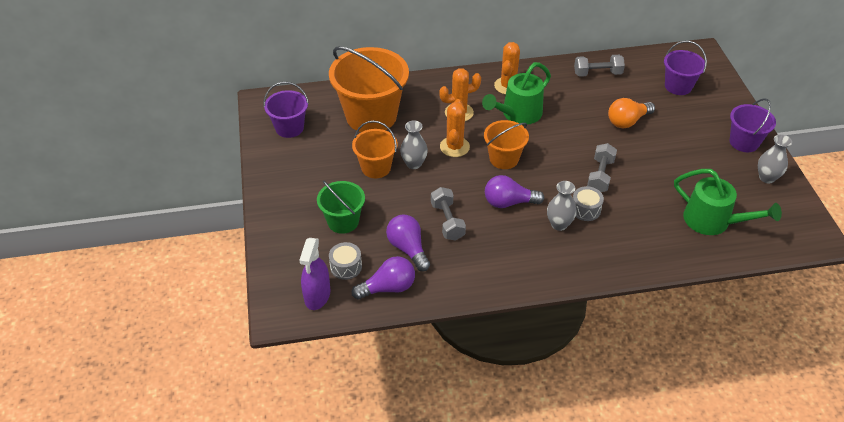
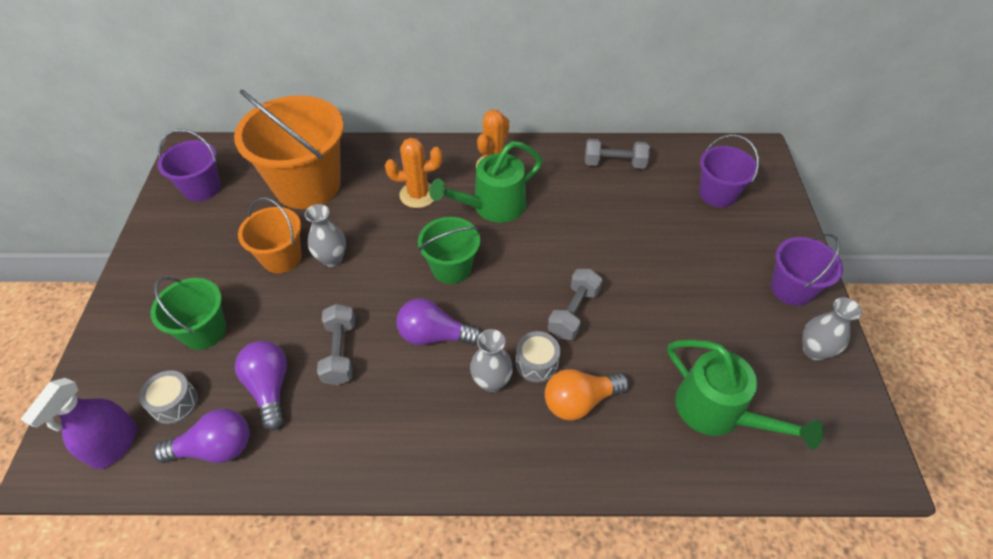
camera: 10 degrees right, 5 degrees up
orange cactus [440,99,470,157] -> none
orange bucket [484,120,529,169] -> green bucket [418,217,480,284]
orange light bulb [608,98,655,129] -> orange light bulb moved to [545,369,629,421]

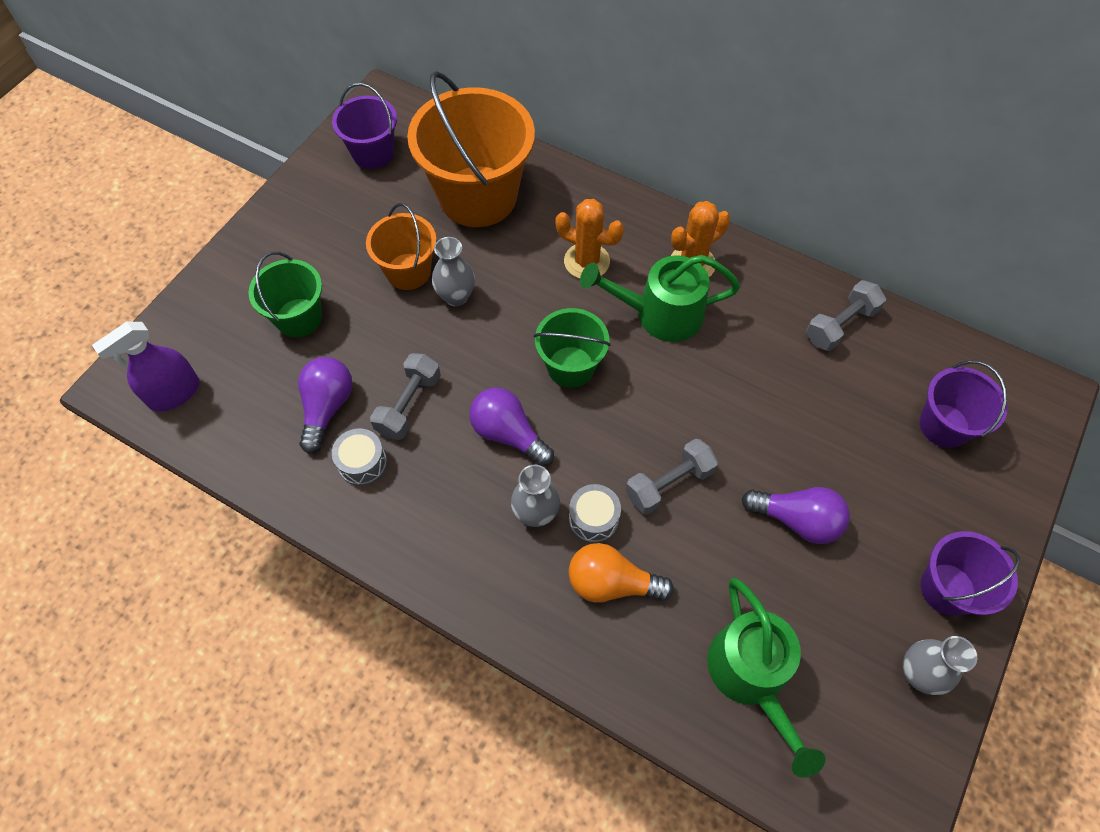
camera: 30 degrees right, 10 degrees up
grey drum [139,370,198,424] -> grey drum moved to [332,428,387,486]
purple light bulb [153,409,249,463] -> purple light bulb moved to [742,487,850,544]
grey dumbbell [585,139,650,169] -> grey dumbbell turned 75 degrees counterclockwise [806,280,886,351]

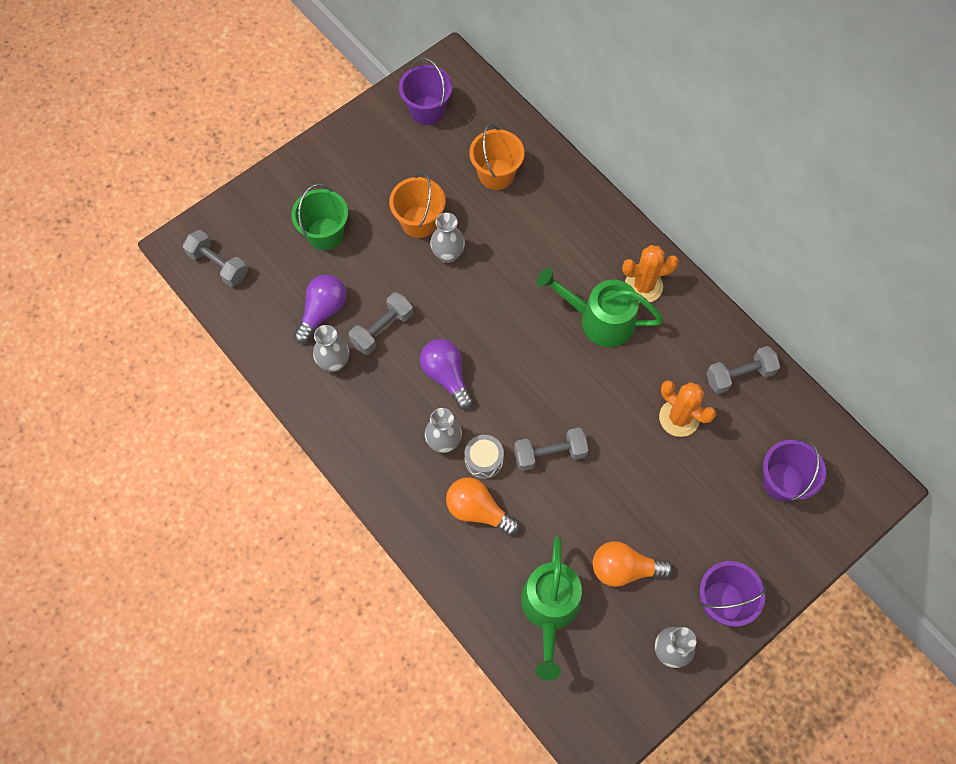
camera: 20 degrees right, 5 degrees up
purple spray bottle [92,322,199,412] -> grey dumbbell [183,230,248,287]
grey drum [332,428,387,486] -> grey vase [313,325,349,372]
orange bucket [407,71,535,227] -> orange bucket [470,124,524,190], size x0.55
green bucket [534,308,611,388] -> none
orange cactus [555,199,624,279] -> orange cactus moved to [659,380,716,437]
purple light bulb [742,487,850,544] -> none
none -> orange light bulb [593,541,673,587]

